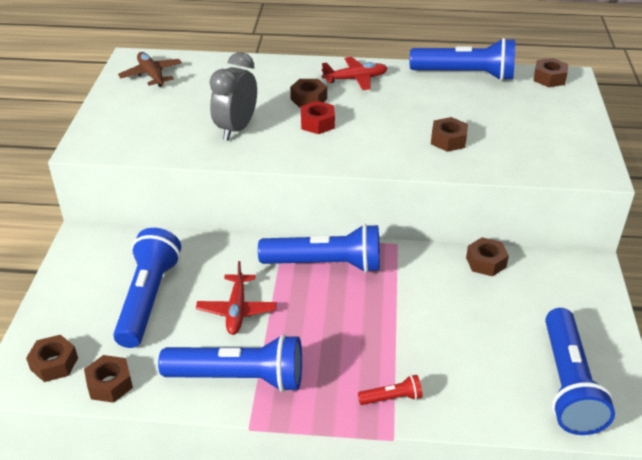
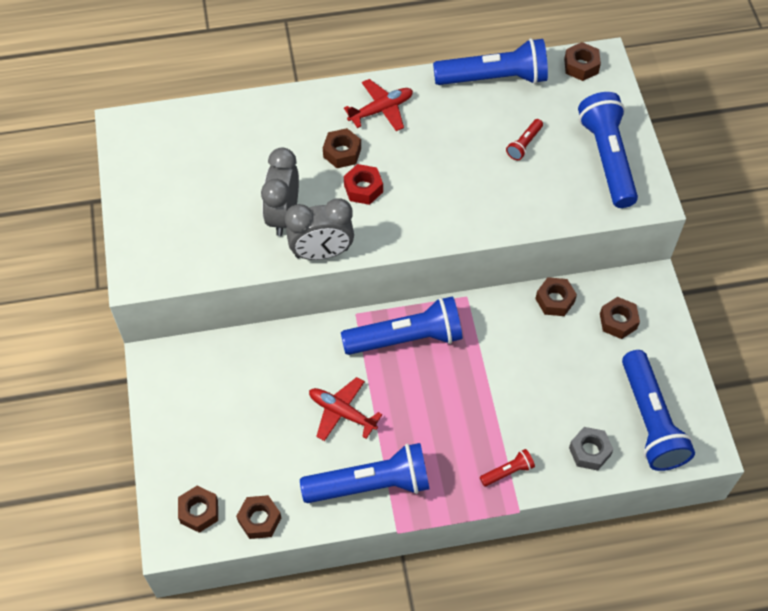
camera: 15 degrees left, 20 degrees up
blue flashlight [113,228,181,348] -> blue flashlight moved to [578,92,638,208]
brown plane [118,52,182,87] -> none
red plane [196,261,277,335] -> red plane turned 135 degrees clockwise [309,377,382,441]
brown nut [431,117,468,152] -> brown nut moved to [600,297,640,339]
none -> grey clock [285,198,354,260]
none -> red flashlight [506,119,543,160]
none -> grey nut [569,427,614,471]

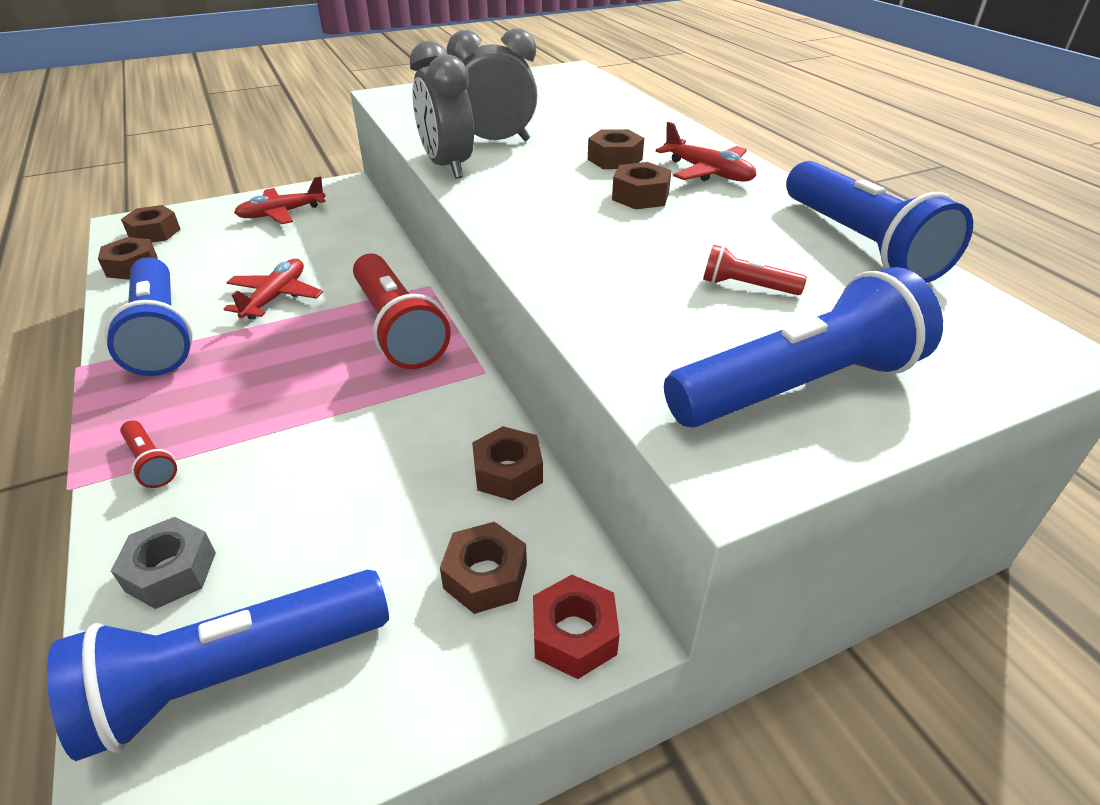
camera: 75 degrees right, 20 degrees down
blue flashlight [341,296,463,355] -> red flashlight [353,253,451,369]
red nut [344,164,383,205] -> red nut moved to [533,575,620,679]
brown nut [564,42,601,81] -> brown nut moved to [612,162,672,210]
none -> red plane [234,176,326,224]

